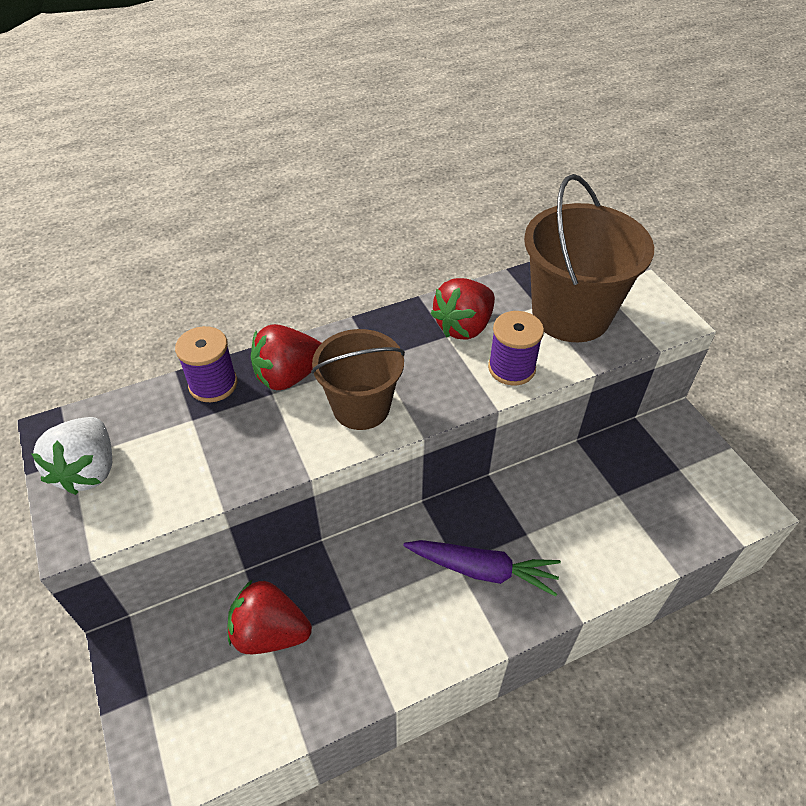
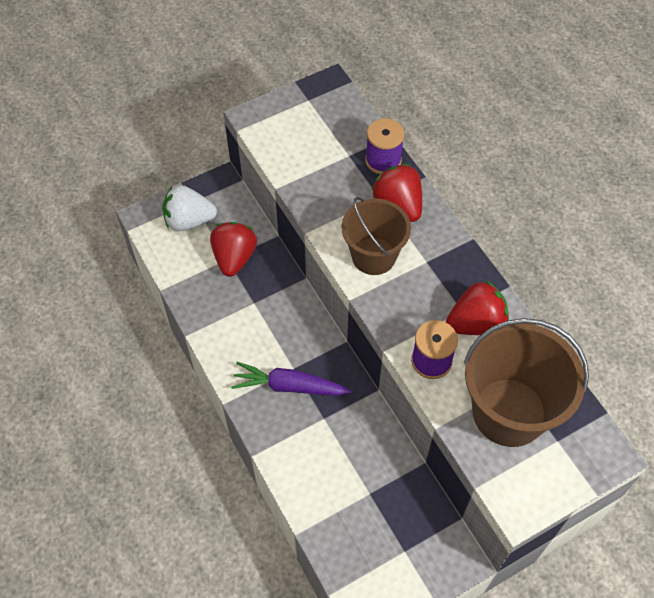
camera: 85 degrees right, 10 degrees up
white strawberry [31,417,112,495] -> white strawberry moved to [162,185,217,231]
purple carrot [403,540,561,597] -> purple carrot turned 90 degrees clockwise [231,362,352,396]
red strawberry [430,278,495,340] -> red strawberry turned 120 degrees clockwise [446,280,509,335]

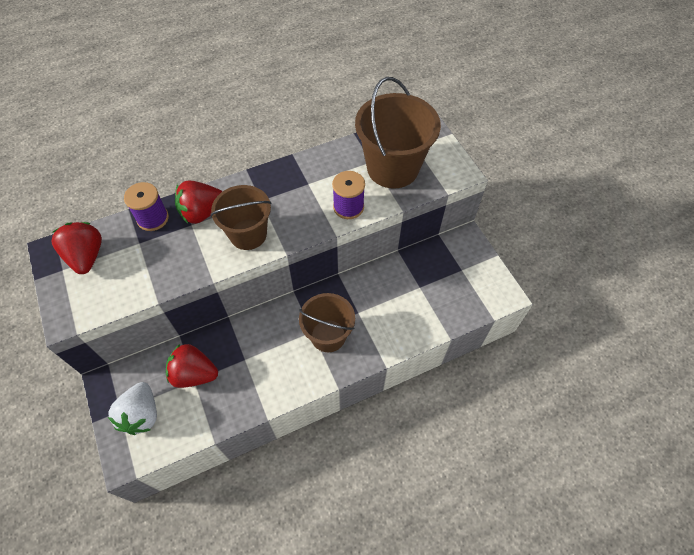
camera: 85 degrees left, 0 degrees up
purple carrot [231,362,352,396] -> brown bucket [299,293,355,352]
red strawberry [446,280,509,335] -> red strawberry moved to [51,222,102,274]

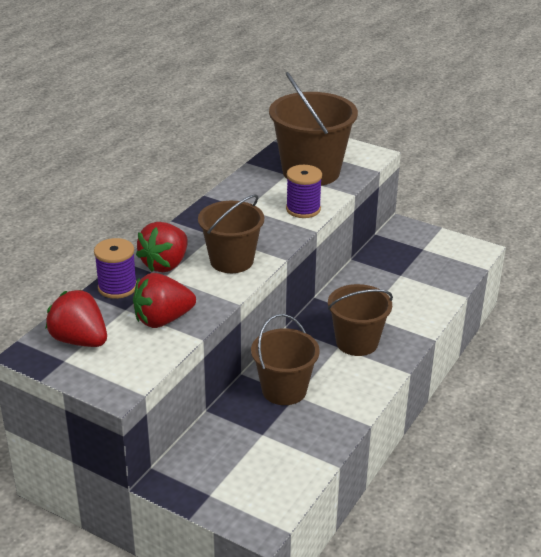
camera: 35 degrees left, 25 degrees down
white strawberry [108,382,157,435] -> none
red strawberry [166,344,218,388] -> red strawberry moved to [133,273,196,328]
none -> brown bucket [251,314,320,405]

